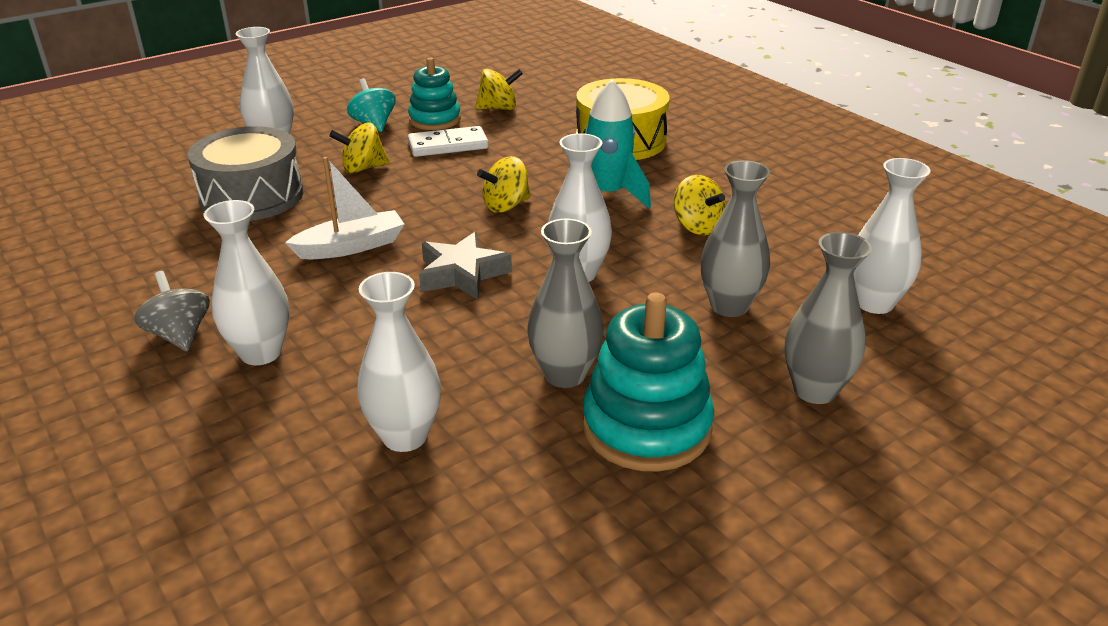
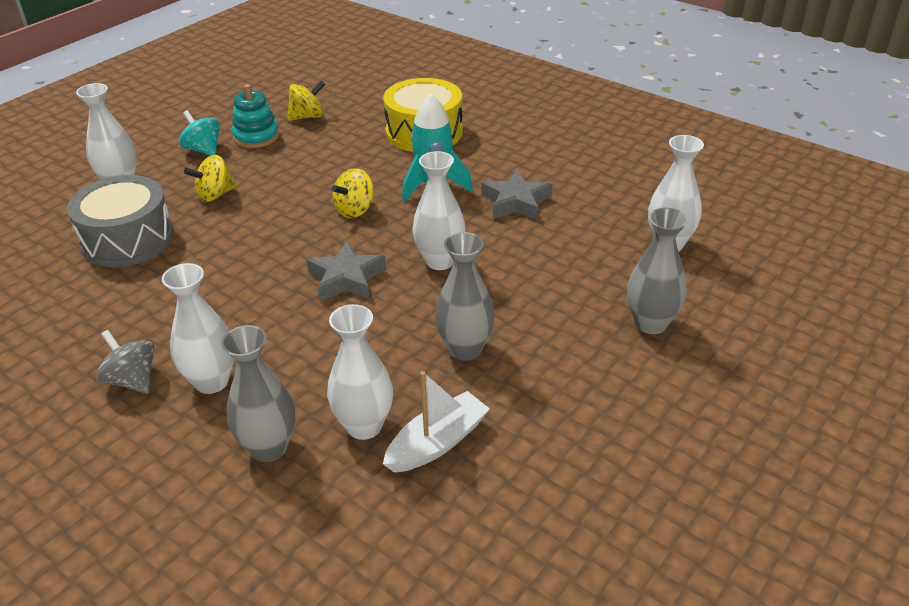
camera: 15 degrees left, 5 degrees up
white boat [285,157,404,259] -> white boat moved to [383,371,490,473]
white domino [408,126,489,157] -> none
turquoise stacking toy [583,292,714,472] -> none
yellow spinning top [674,175,726,235] -> grey star [481,169,552,220]
grey vase [701,160,770,317] -> grey vase moved to [221,325,295,462]

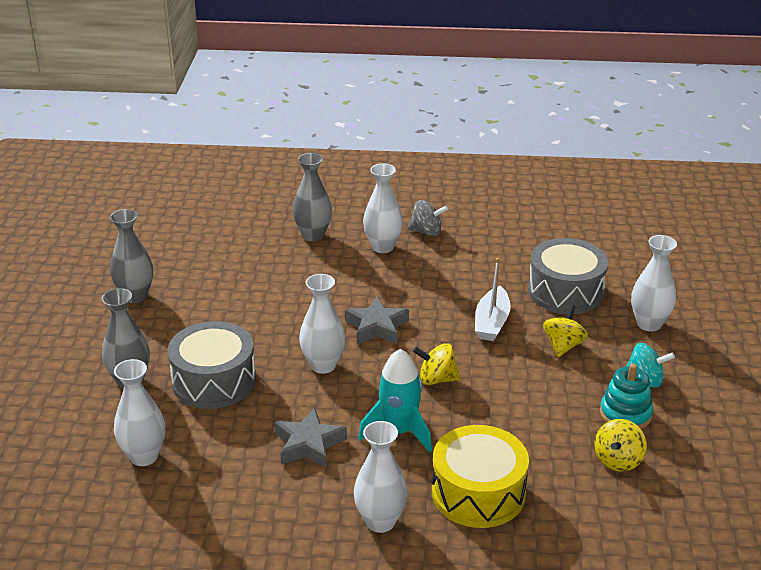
camera: 145 degrees right, 5 degrees down
white vase [327,304,393,440] -> white vase moved to [354,421,408,533]
yellow spinning top [331,168,374,218] -> yellow spinning top turned 90 degrees counterclockwise [413,343,460,385]
white boat [383,371,490,473] -> white boat moved to [475,258,511,341]
grey vase [435,232,495,361] -> grey vase moved to [110,209,153,303]
none -> grey drum [168,321,256,409]

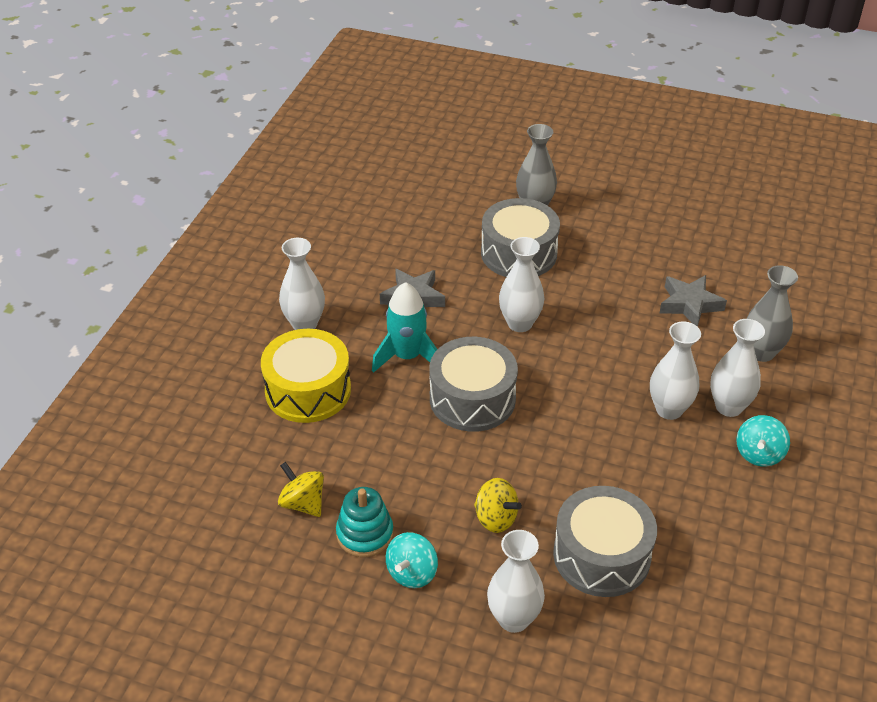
camera: 105 degrees right, 10 degrees up
grey vase [110,209,153,303] -> none
white vase [114,359,165,466] -> white vase moved to [650,321,701,420]
grey star [345,297,409,344] -> grey star moved to [660,275,727,327]
grey spinning top [408,200,448,236] -> turquoise spinning top [736,415,790,467]
yellow spinning top [413,343,460,385] -> grey drum [429,337,518,432]
white boat [475,258,511,341] -> none

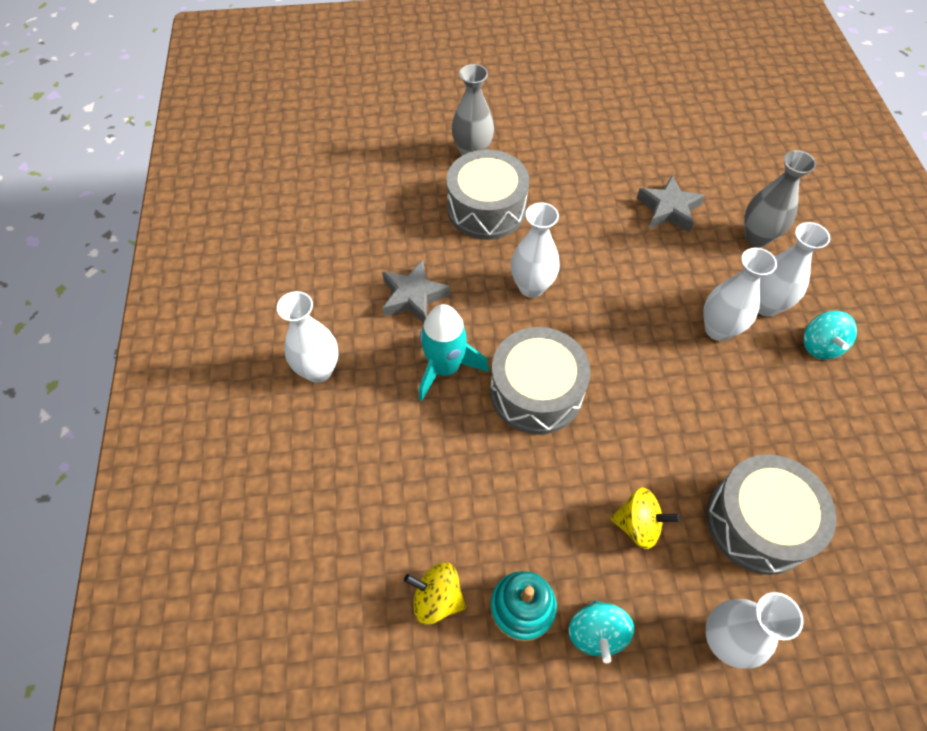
camera: 25 degrees left, 15 degrees up
yellow drum [261,329,351,423] -> none

